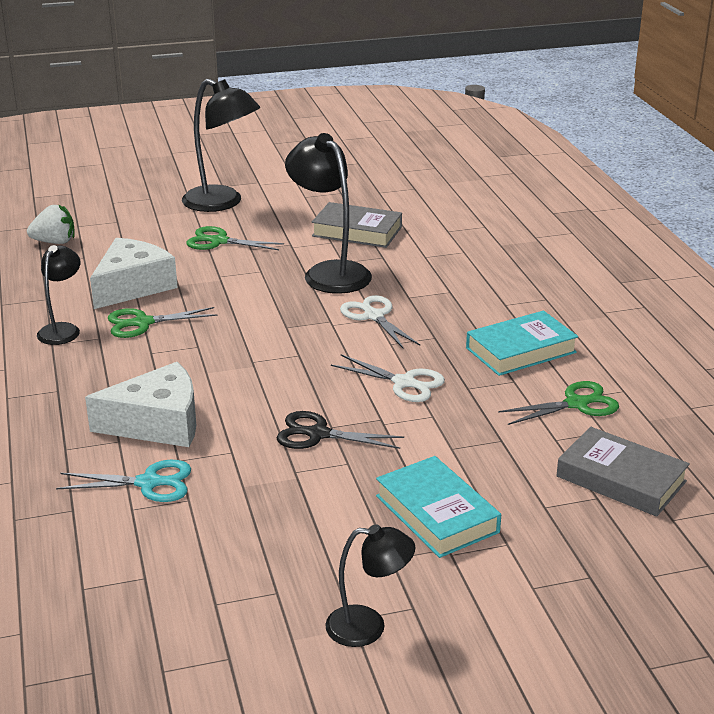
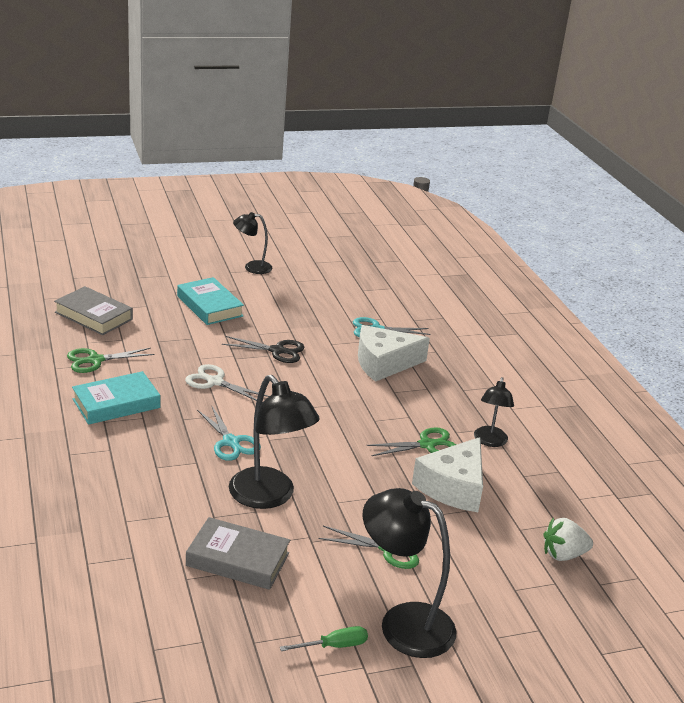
camera: 175 degrees right, 0 degrees up
white scissors [340,295,420,349] -> turquoise scissors [197,405,261,461]
none -> green screwdriver [280,626,368,651]

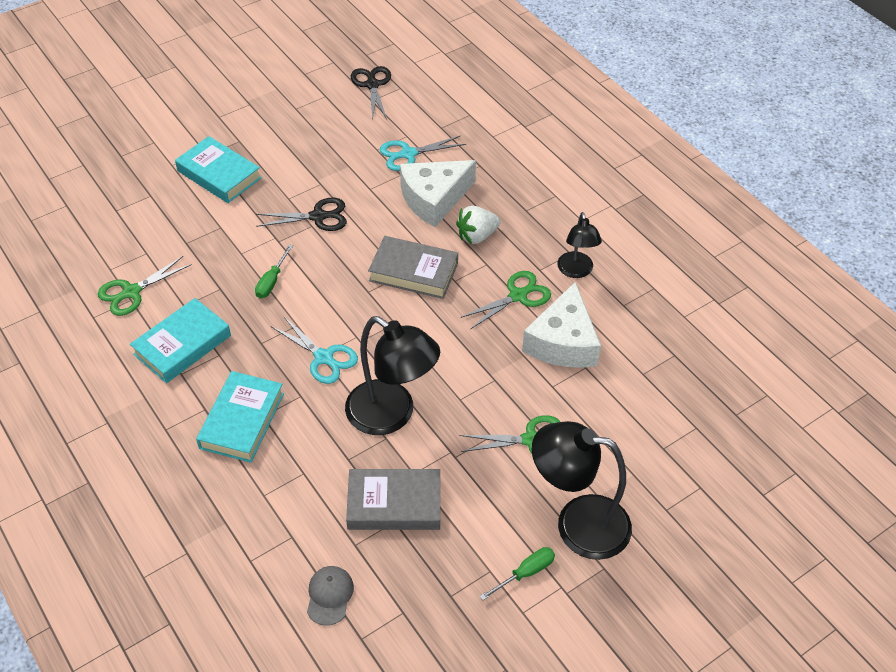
camera: 15 degrees left, 20 degrees up
grey book [54,286,133,335] -> grey book moved to [368,236,458,299]
white scissors [185,364,269,401] -> green screwdriver [255,244,293,298]
black lamp [233,212,272,274] -> none
white strawberry [544,518,593,561] -> white strawberry moved to [456,206,500,244]
none -> turquoise book [196,371,284,463]
none -> grey cap [307,566,354,626]
none -> black scissors [351,66,391,120]

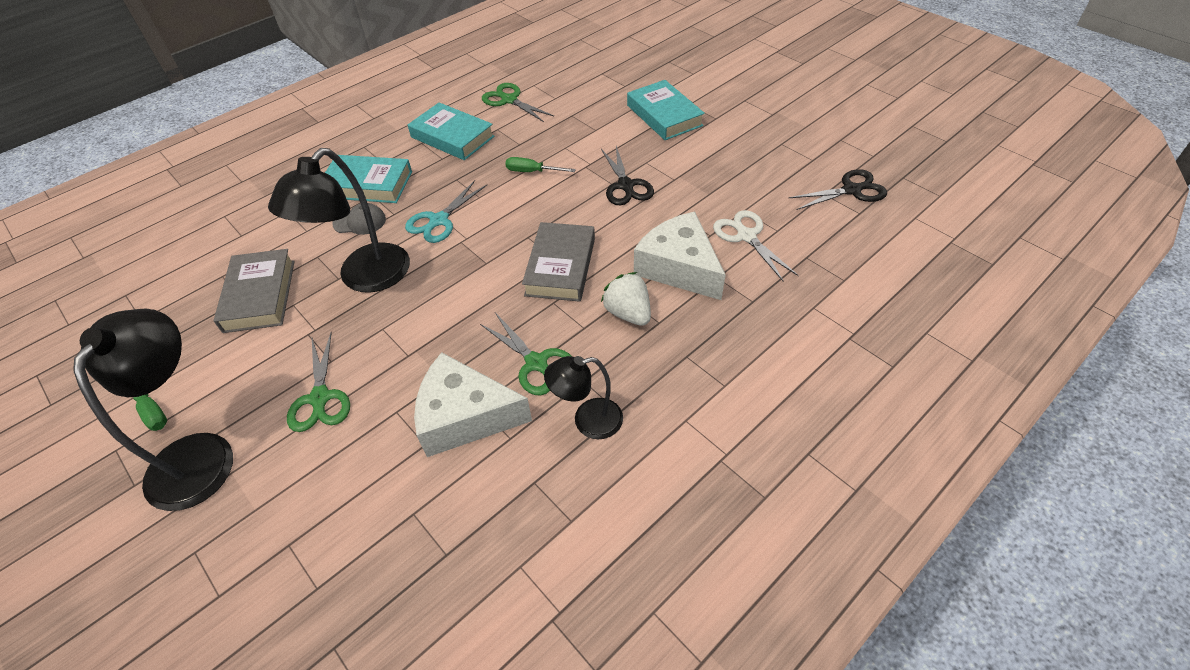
camera: 85 degrees right, 0 degrees up
turquoise book [175,136,261,203] -> turquoise book turned 60 degrees counterclockwise [627,80,705,140]
grey cap [307,566,354,626] -> grey cap moved to [332,203,386,235]
turquoise scissors [380,135,466,171] -> white scissors [713,210,799,282]

